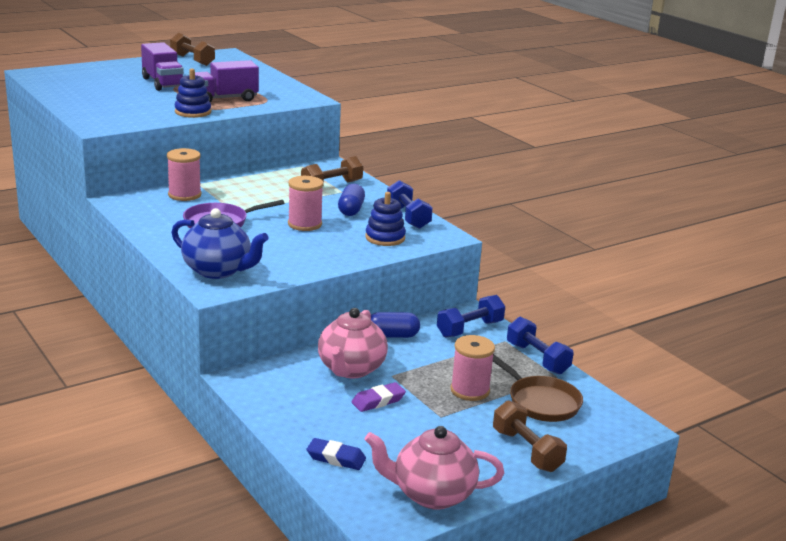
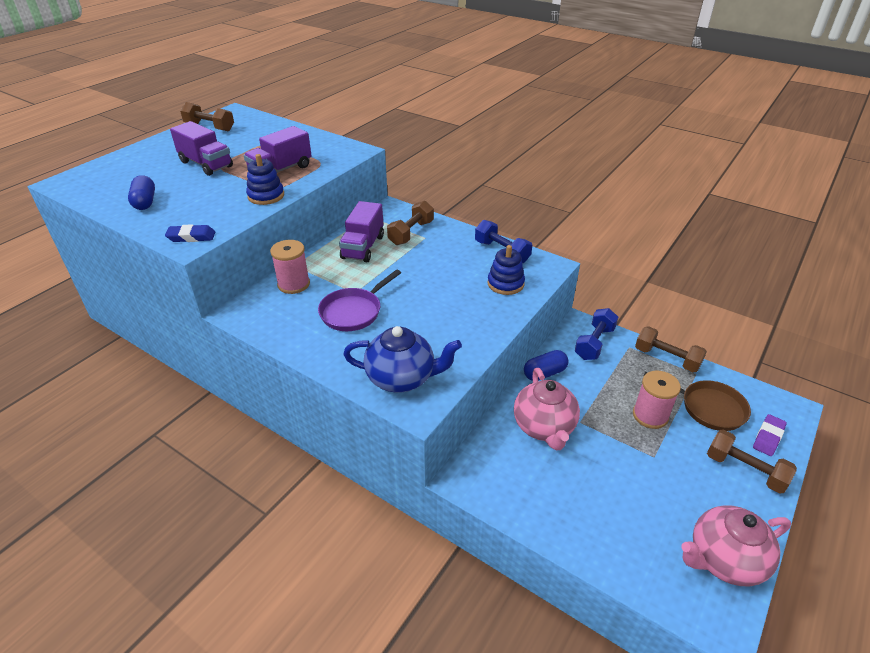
camera: 20 degrees left, 15 degrees up
pink spool [288,176,324,231] -> none
blue eraser [306,438,366,470] -> blue eraser moved to [165,224,215,242]
blue capsule [338,184,365,216] -> blue capsule moved to [128,175,155,210]
purple eraser [352,382,406,412] -> purple eraser moved to [753,414,787,456]
blue dumbbell [507,317,573,374] -> brown dumbbell [635,326,707,373]
none -> purple truck [339,201,384,262]

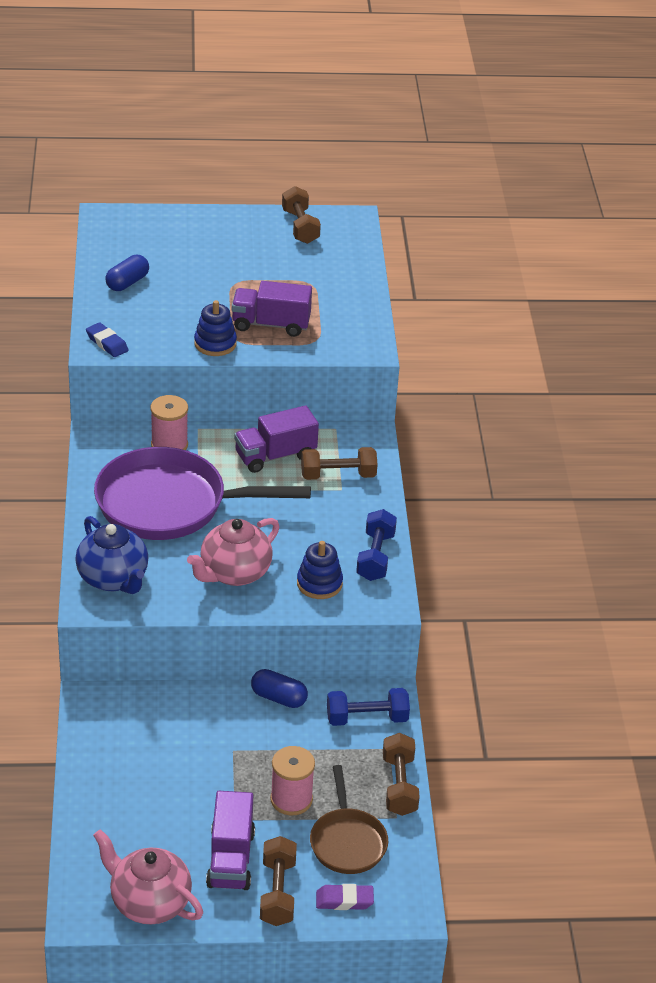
camera: 50 degrees right, 0 degrees up
purple truck [170,121,233,176] -> purple truck moved to [206,791,255,890]
purple pan [318,270,401,331] -> purple pan [94,447,311,540], size x1.85
pink teapot [514,368,580,450] -> pink teapot moved to [187,518,279,586]

